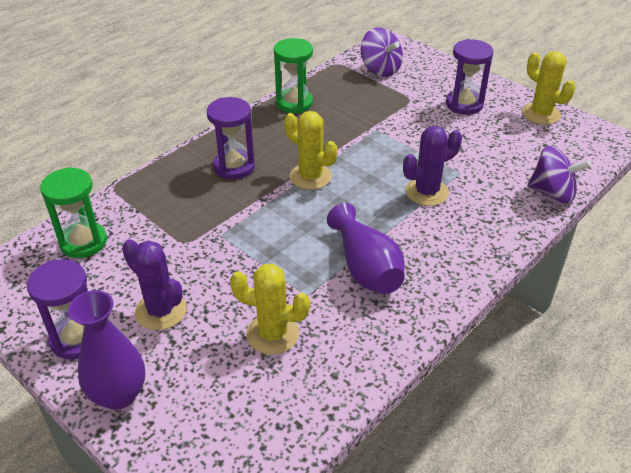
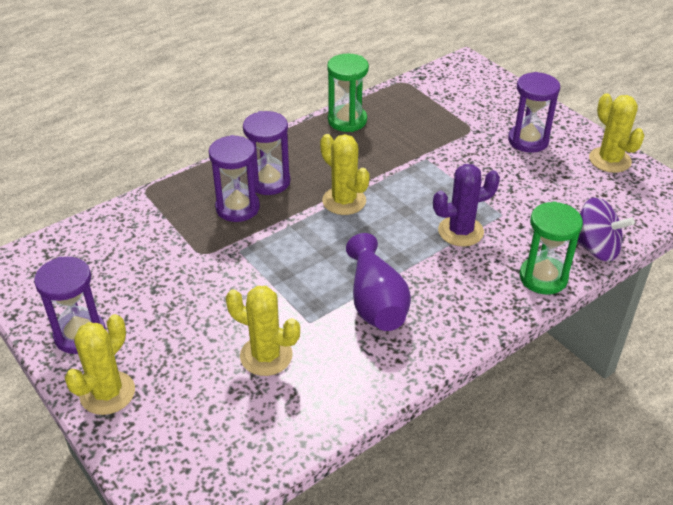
camera: 10 degrees right, 0 degrees up
green hourglass [40,167,107,258] -> green hourglass moved to [520,201,583,294]
purple vase [68,290,145,410] -> yellow cactus [64,314,135,415]
purple cactus [122,239,187,330] -> none
purple spinning top [360,27,403,77] -> none
none -> purple hourglass [209,135,260,222]

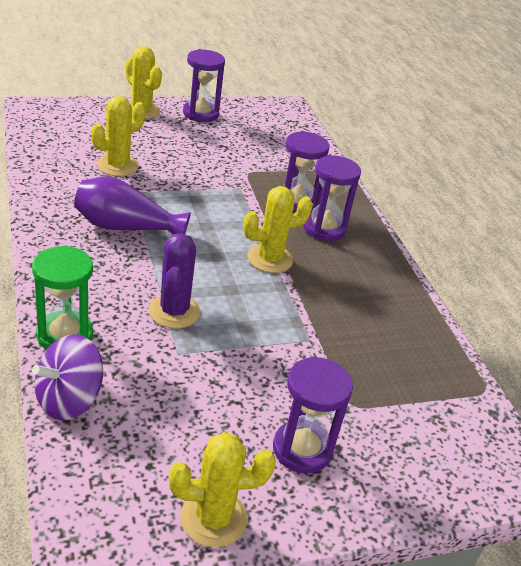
camera: 105 degrees right, 5 degrees down
green hourglass [327,54,369,132] -> none

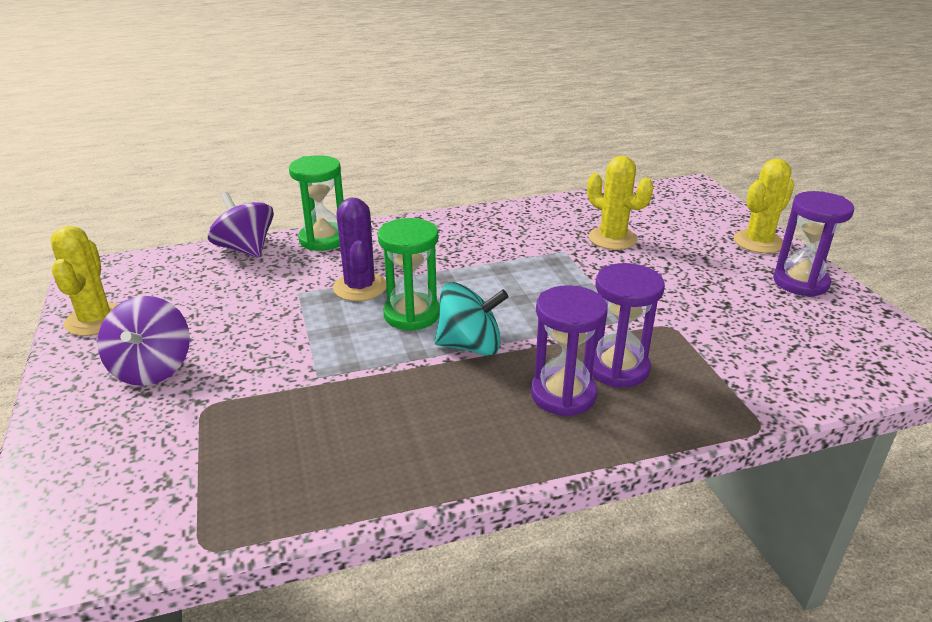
camera: 95 degrees right, 5 degrees down
purple vase [74,176,191,234] -> none
purple cactus [148,233,200,329] -> purple cactus turned 75 degrees clockwise [333,197,387,301]
yellow cactus [243,186,313,273] -> turquoise spinning top [435,282,509,356]
purple hourglass [273,356,353,474] -> purple spinning top [97,296,190,386]
none -> green hourglass [378,218,440,331]

